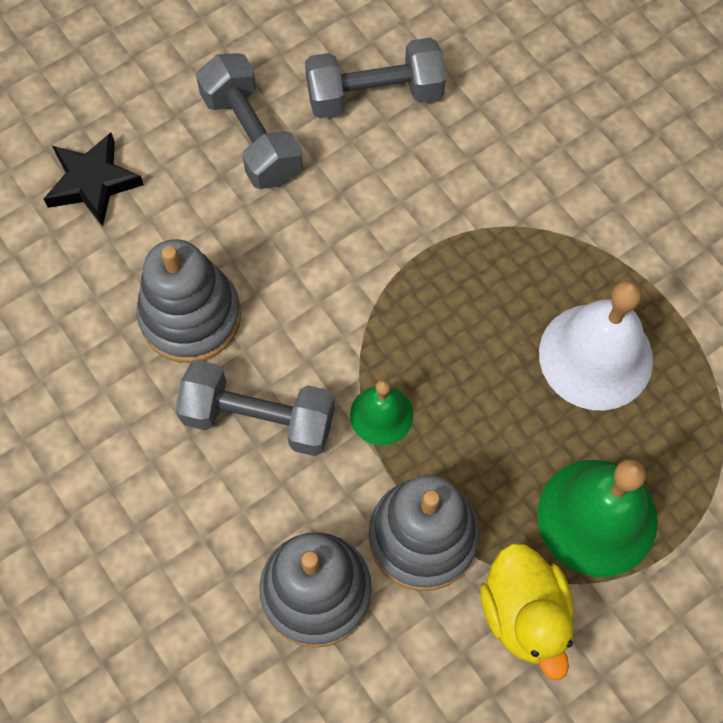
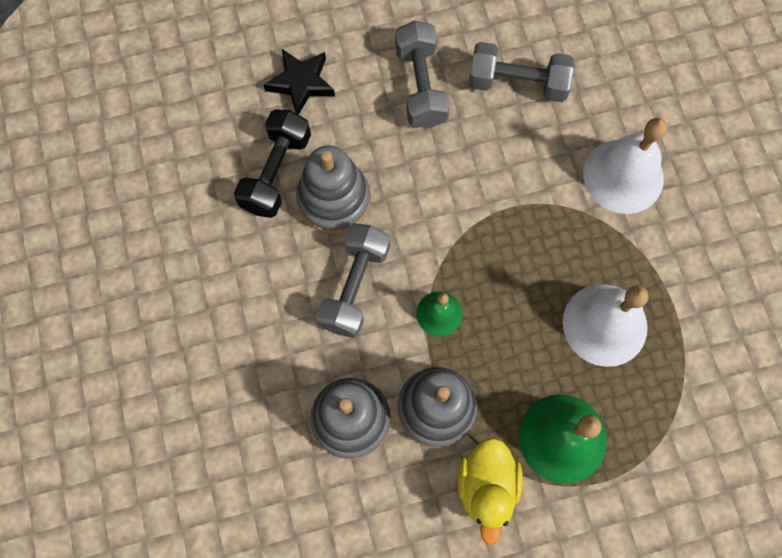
camera: 20 degrees right, 5 degrees up
grey dumbbell [175,360,335,456] -> grey dumbbell turned 75 degrees clockwise [316,223,390,338]
none -> black dumbbell [234,109,311,218]
none -> white bell [583,118,667,214]

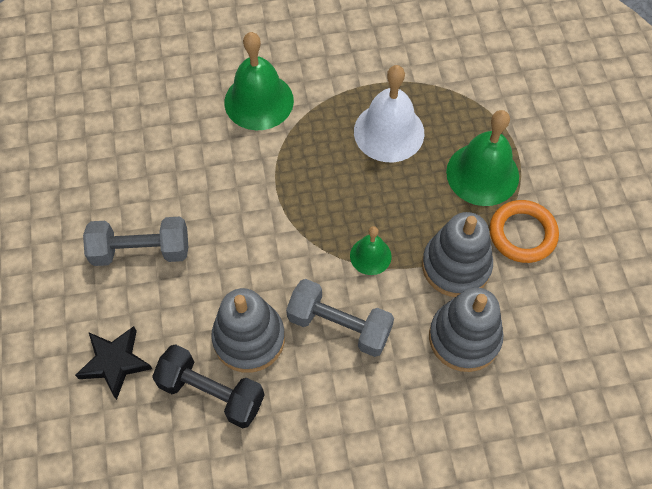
camera: 85 degrees left, 10 degrees down
yellow duck [457,438,523,545] -> orange ring [489,200,559,263]
grey dumbbell [469,42,575,102] -> none
white bell [583,118,667,214] -> green bell [225,32,294,130]

